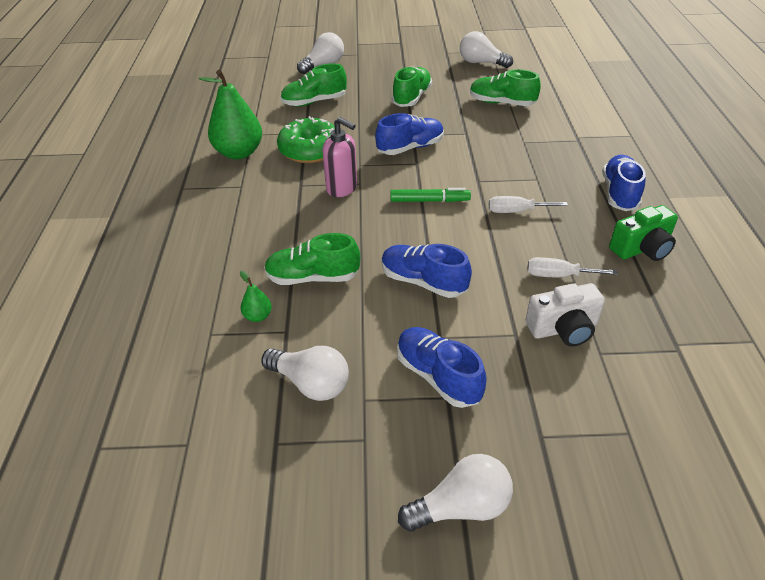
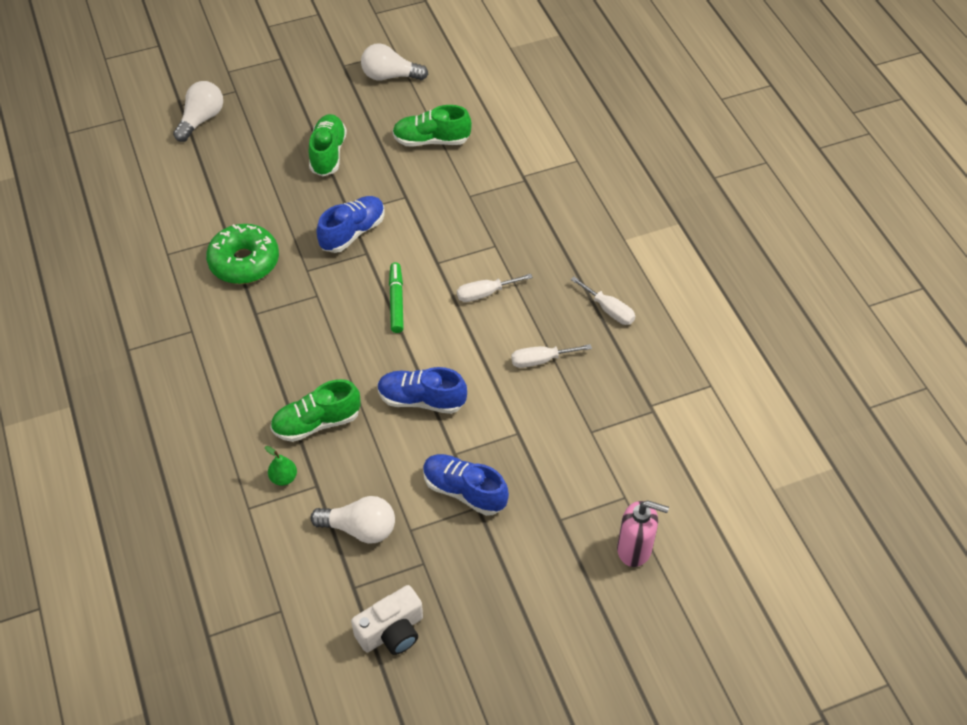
camera: 20 degrees left, 10 degrees up
green pear [199,70,262,159] -> none
green shoe [280,63,347,107] -> none
pink soap dispenser [323,117,357,197] -> pink soap dispenser moved to [617,501,669,567]
green marker [390,188,471,202] -> green marker turned 75 degrees counterclockwise [389,262,404,333]
white light bulb [398,454,513,532] -> none
white camera [525,283,605,347] -> white camera moved to [351,585,423,655]
blue shoe [602,155,646,211] -> none
green camera [609,205,678,261] -> white screwdriver [571,277,635,325]

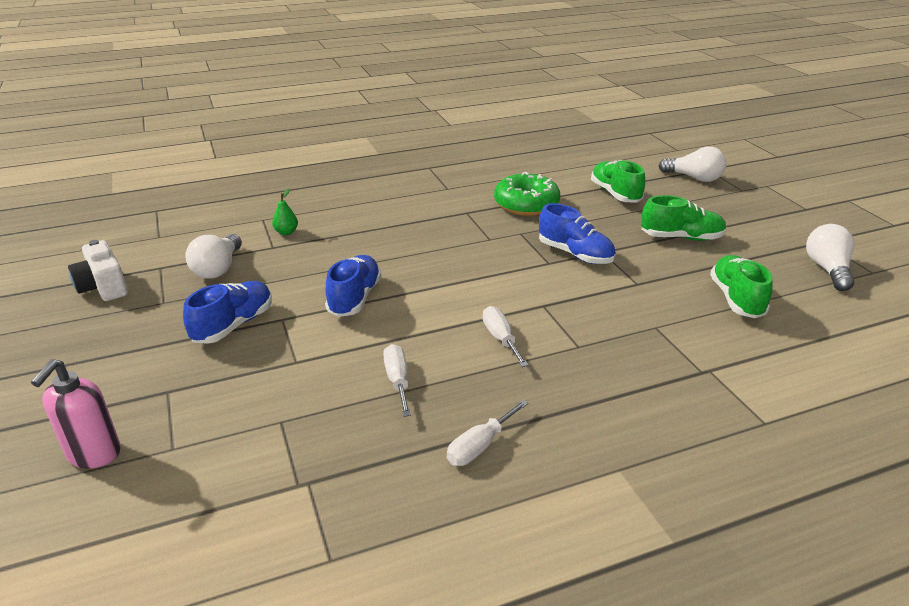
camera: 90 degrees right, 20 degrees down
green shoe [270,379,361,442] -> green shoe moved to [591,160,645,203]
green marker [389,262,404,333] -> none

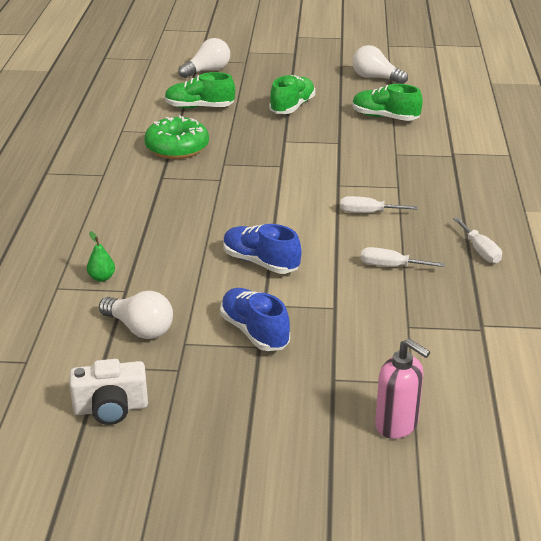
camera: 65 degrees left, 0 degrees up
blue shoe [539,203,615,264] -> none

